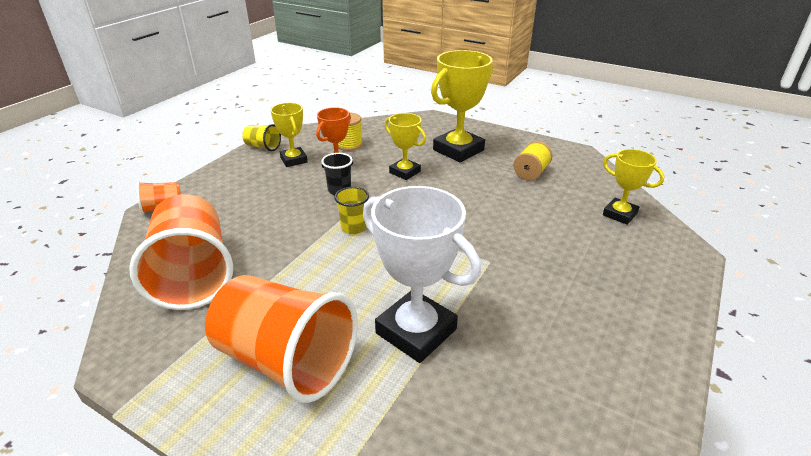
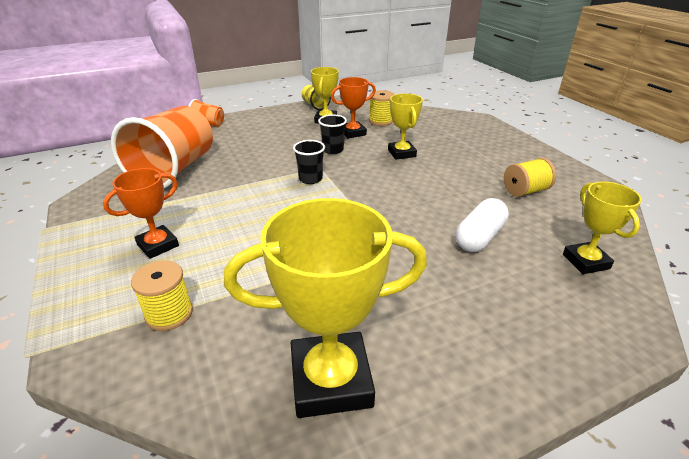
camera: 35 degrees right, 0 degrees up
orange cup [205,275,358,403] -> orange trophy [103,168,179,259]
yellow cup [334,187,369,234] -> black cup [293,140,325,184]
white trophy [363,186,481,363] -> none
yellow trophy [431,50,493,162] -> yellow trophy moved to [224,198,427,418]
none -> yellow spool [131,260,193,331]
none -> white capsule [456,198,509,252]

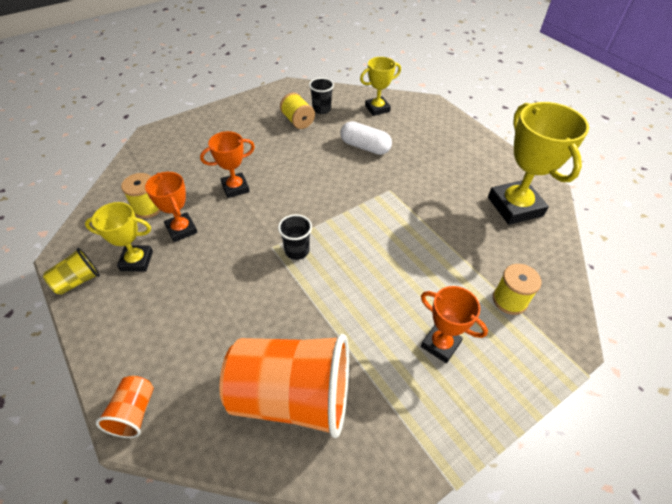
camera: 100 degrees left, 15 degrees up
black cup [318,115,347,154] -> black cup moved to [309,78,334,114]
yellow trophy [388,93,423,160] -> orange trophy [200,131,255,198]

